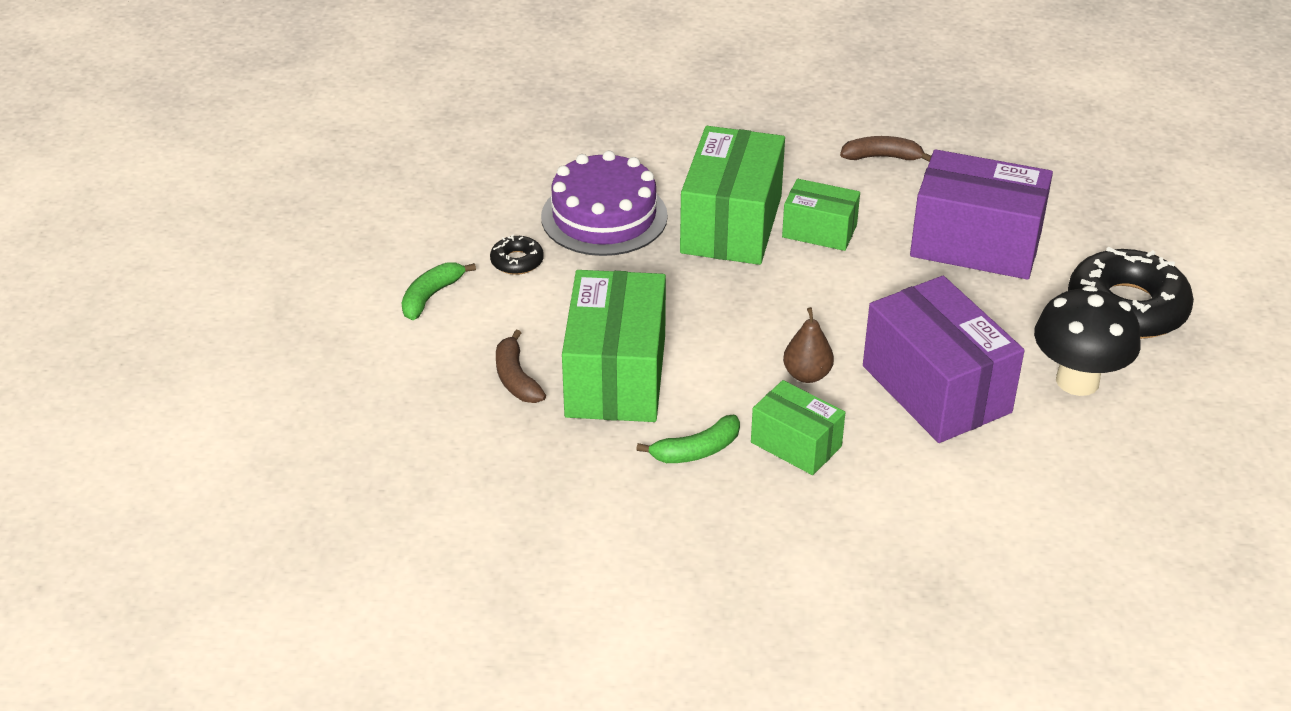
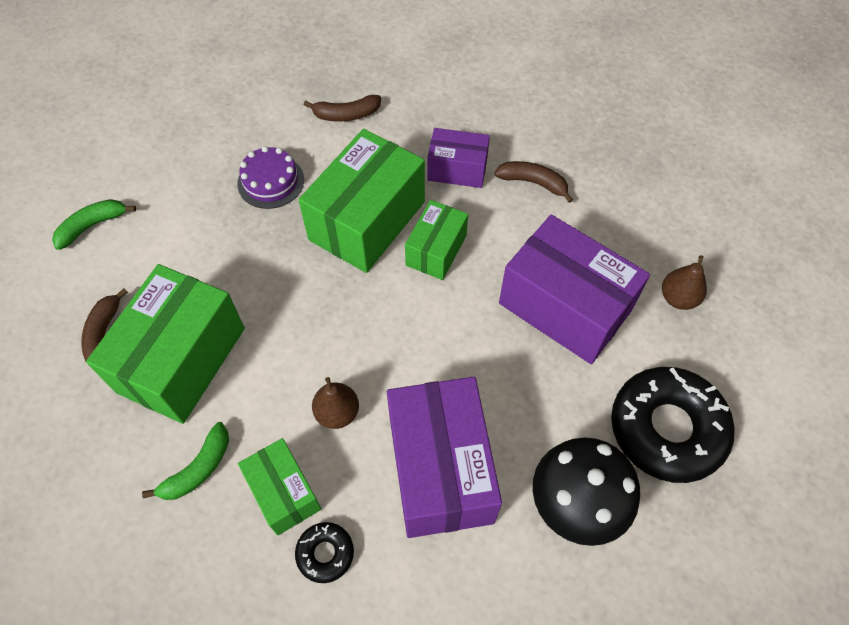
camera: 20 degrees right, 20 degrees up
black donut [490,234,544,275] -> black donut moved to [295,522,354,583]
purple cake [541,151,668,256] -> purple cake [237,146,304,209], size x0.61
green banana [636,415,740,463] -> green banana turned 45 degrees counterclockwise [142,422,229,500]
green box [782,179,860,251] -> green box turned 75 degrees clockwise [405,200,468,280]
none -> brown banana [304,95,381,121]
none -> purple box [427,128,490,188]
none -> brown pear [662,255,707,310]

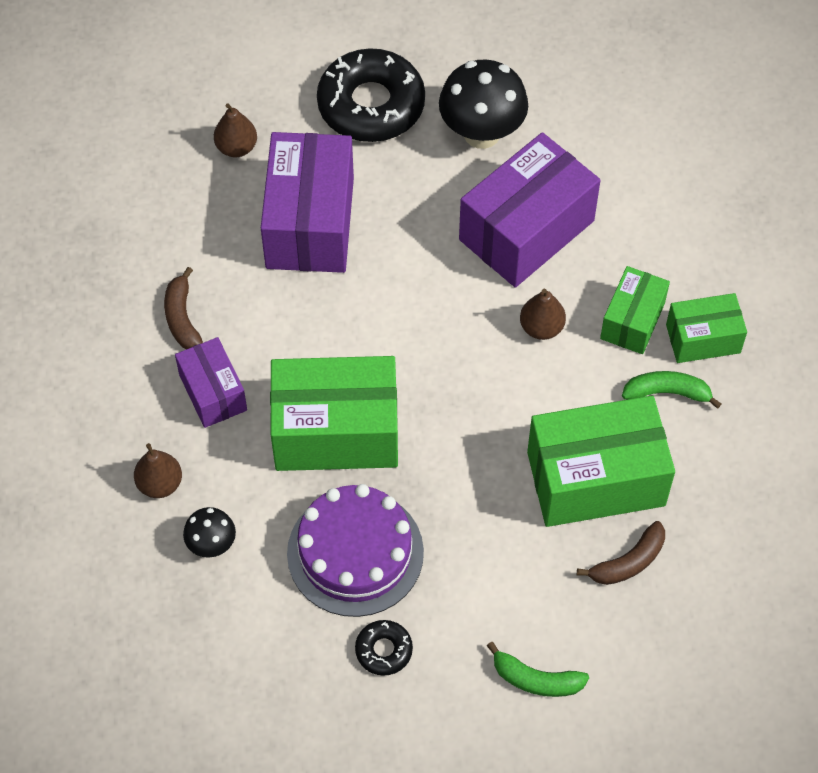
camera: 125 degrees left, 0 degrees up
purple cake [237,146,304,209] -> purple cake [287,484,424,617], size x1.63
black donut [295,522,354,583] -> black donut moved to [355,620,413,676]
brown banana [304,95,381,121] -> black mushroom [183,507,236,558]
green box [405,200,468,280] -> green box moved to [666,293,747,363]
none -> brown pear [134,443,182,498]

